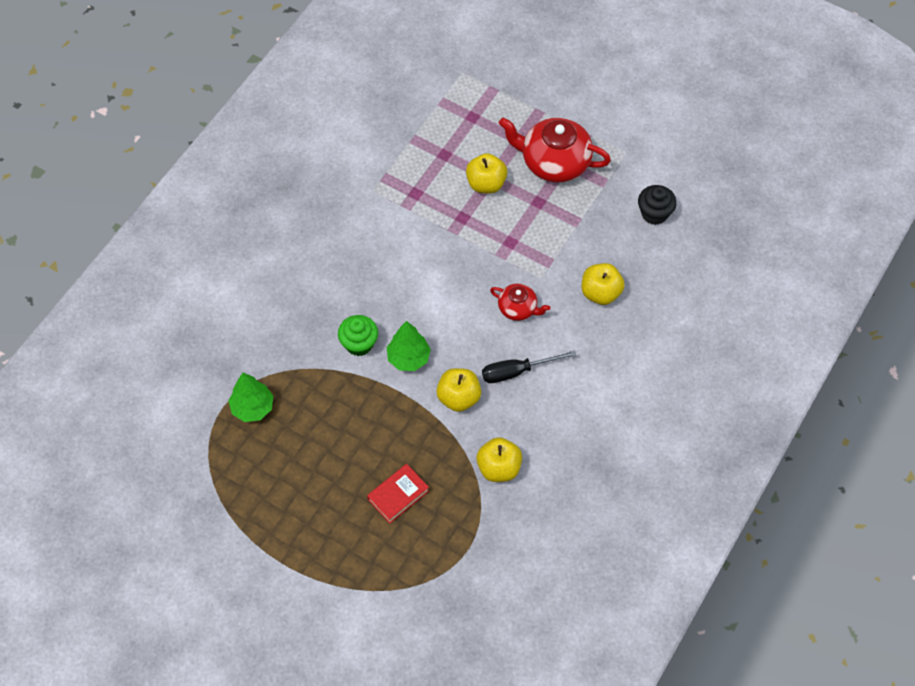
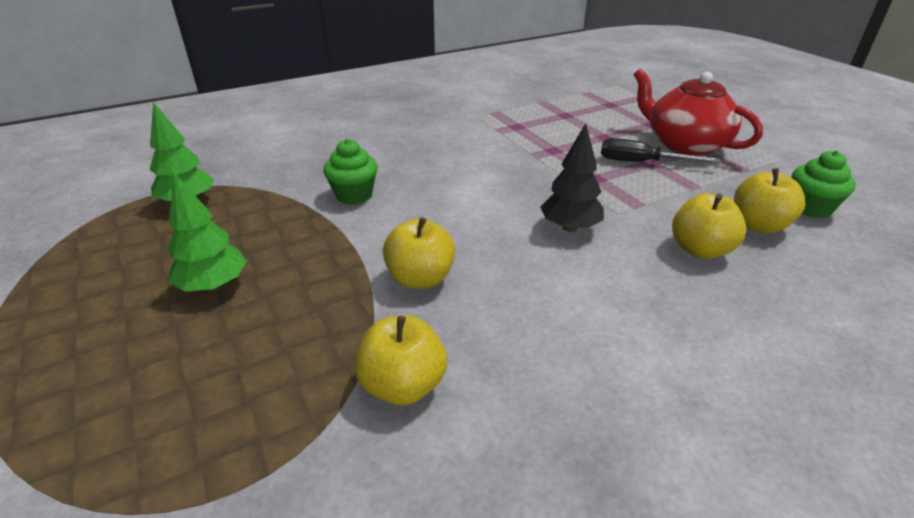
camera: 30 degrees right, 25 degrees down
red book [367,464,429,523] -> none
green tree [387,321,431,371] -> green tree moved to [168,173,247,292]
yellow apple [466,153,507,194] -> yellow apple moved to [734,168,805,234]
black screwdriver [482,350,576,383] -> black screwdriver moved to [601,138,721,163]
red teapot [490,283,550,321] -> black tree [540,123,604,232]
black cupcake [638,185,677,225] -> green cupcake [792,150,856,218]

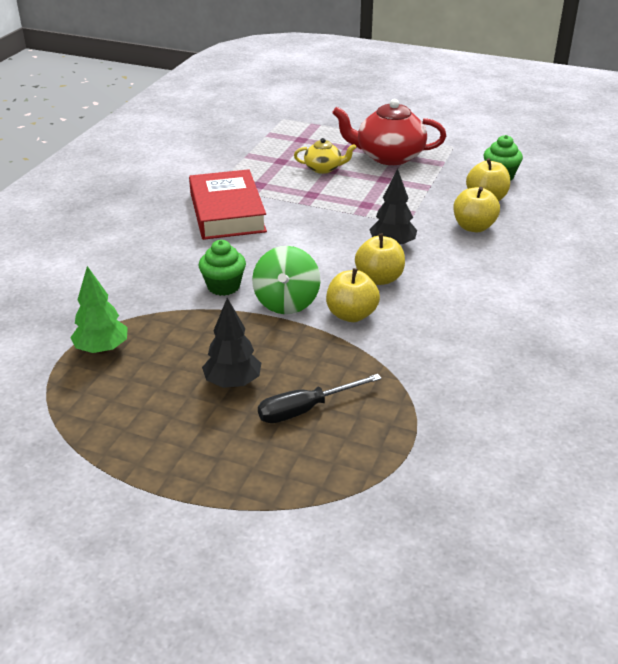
camera: 40 degrees left, 0 degrees up
green tree [168,173,247,292] -> black tree [202,298,261,388]
yellow apple [355,315,447,405] -> yellow apple moved to [355,234,405,285]
black screwdriver [601,138,721,163] -> black screwdriver moved to [258,374,382,423]
none -> red book [189,169,267,240]
none -> green spinning top [252,246,320,314]
none -> yellow teapot [294,138,356,174]

